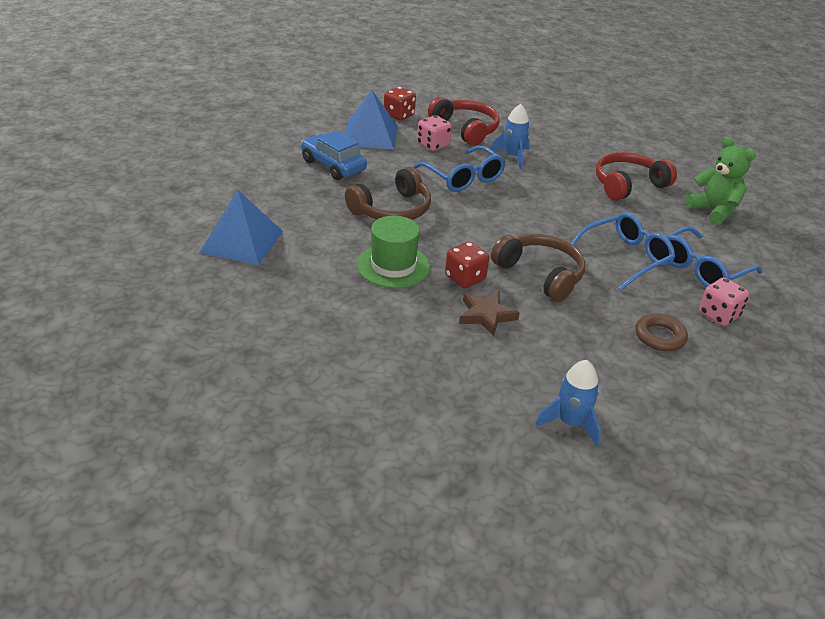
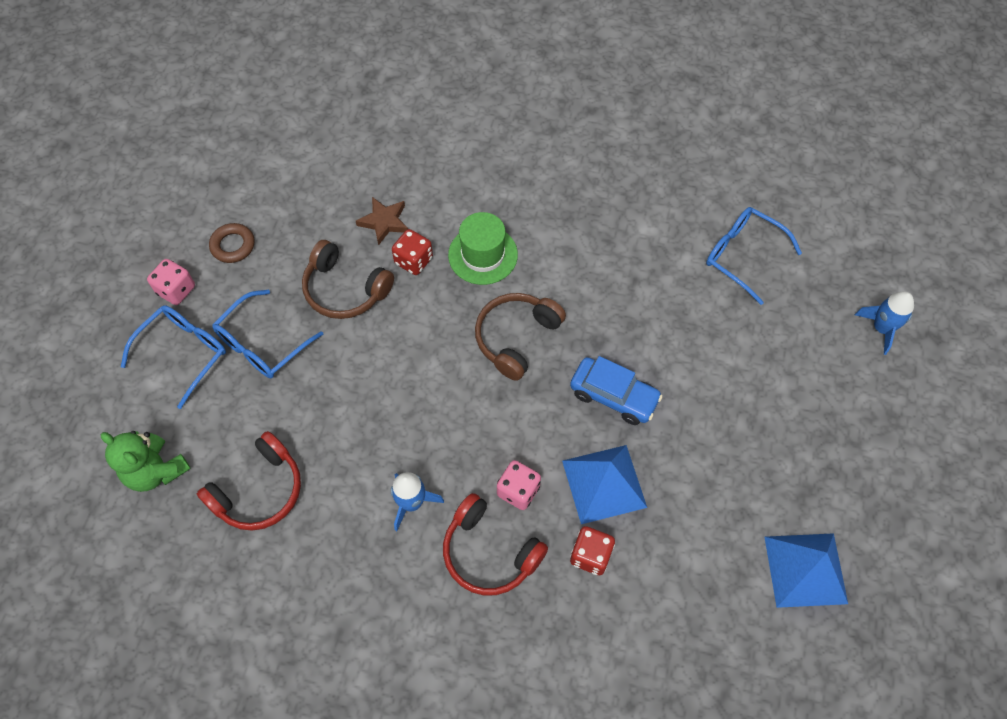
camera: 165 degrees right, 25 degrees up
blue pyramid [199,190,283,265] -> blue pyramid moved to [764,533,848,608]
blue glasses [414,146,506,192] -> blue glasses moved to [706,207,802,305]
blue rocket [535,360,601,446] -> blue rocket moved to [855,291,914,355]

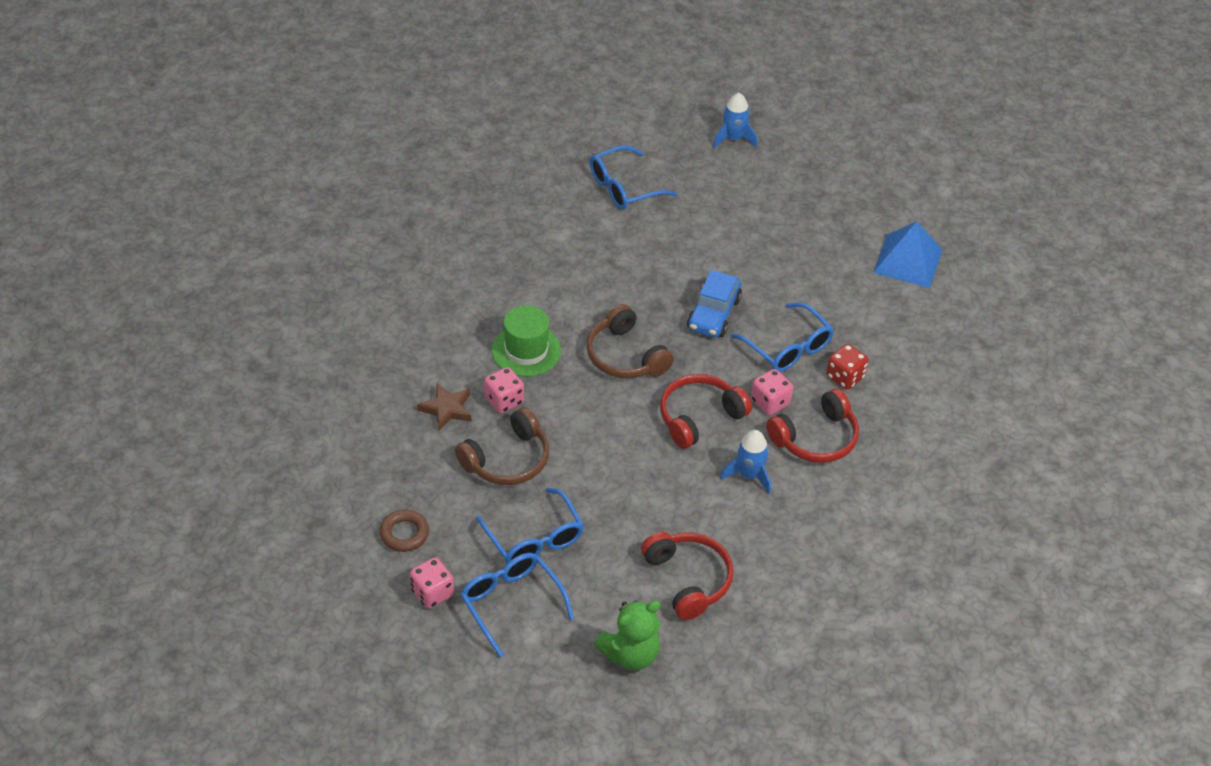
camera: 70 degrees left, 15 degrees down
red dice [392,229,433,275] -> pink dice [484,367,524,413]
blue pyramid [562,445,647,524] -> blue glasses [731,302,834,372]
blue car [570,356,663,425] -> blue car turned 150 degrees clockwise [687,270,742,338]
none -> red headphones [660,374,752,449]

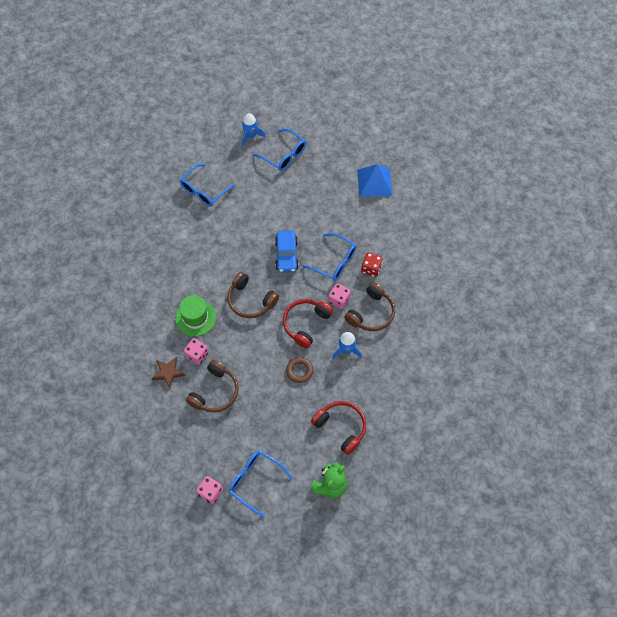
camera: 20 degrees left, 15 degrees up
brown ring [379,510,429,552] -> brown ring moved to [286,357,313,383]
blue glasses [476,487,584,564] -> blue glasses moved to [253,128,306,171]
red headphones [766,388,859,463] -> brown headphones [344,282,395,331]

